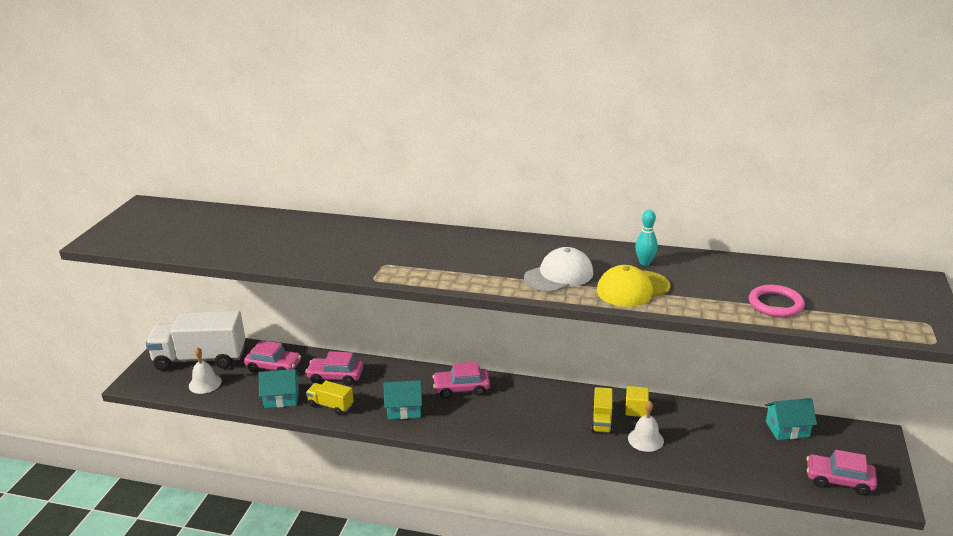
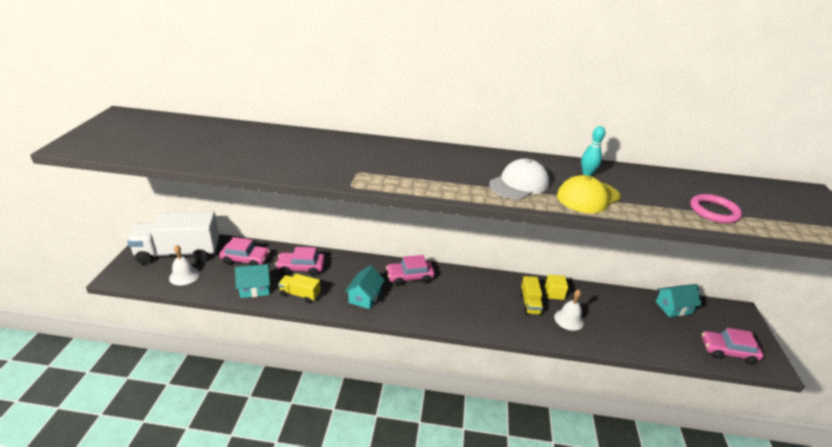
camera: 10 degrees left, 5 degrees up
turquoise house [384,380,422,419] -> turquoise house turned 60 degrees counterclockwise [345,265,385,309]

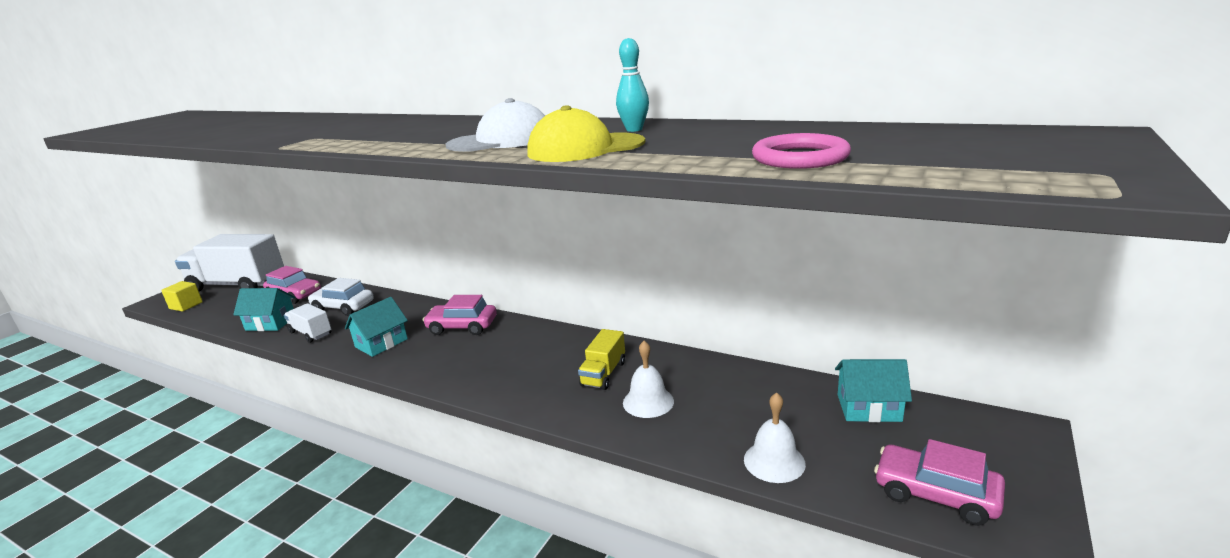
camera: 25 degrees right, 10 degrees down
white bell [169,245,200,286] -> white bell moved to [744,392,806,483]
pink car [275,247,325,276] -> white car [308,278,374,316]
yellow truck [278,274,321,303] -> white truck [284,303,331,343]
yellow cube [545,275,568,300] -> yellow cube moved to [161,281,203,312]

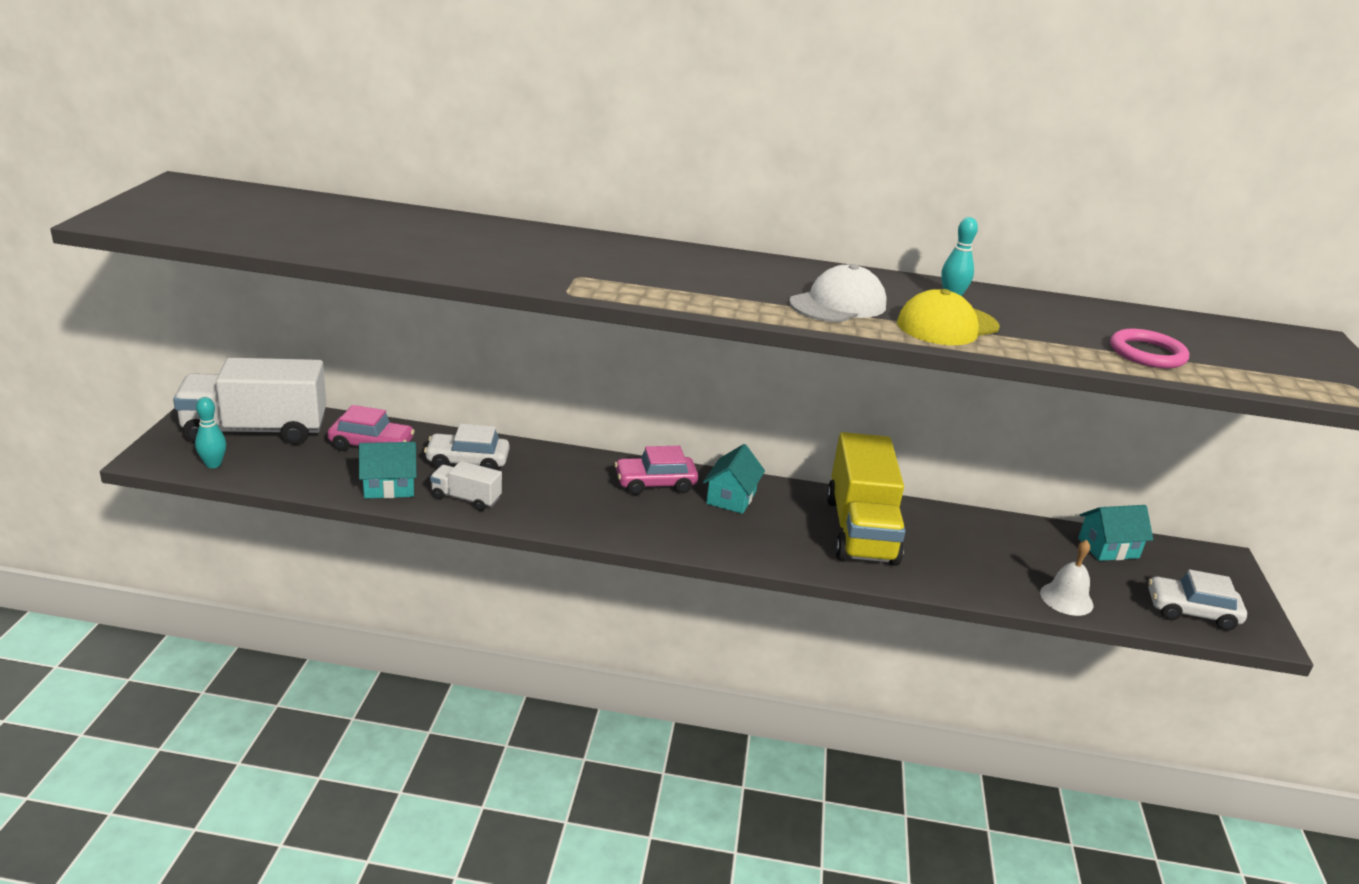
camera: 25 degrees left, 5 degrees up
yellow cube [161,281,203,312] -> turquoise bowling pin [195,397,226,468]
turquoise house [345,297,408,357] -> turquoise house moved to [703,444,765,514]
yellow truck [578,329,625,390] -> yellow truck [826,432,906,566], size x2.12
white bell [623,341,674,418] -> none
pink car [874,439,1005,526] -> white car [1148,569,1247,631]

